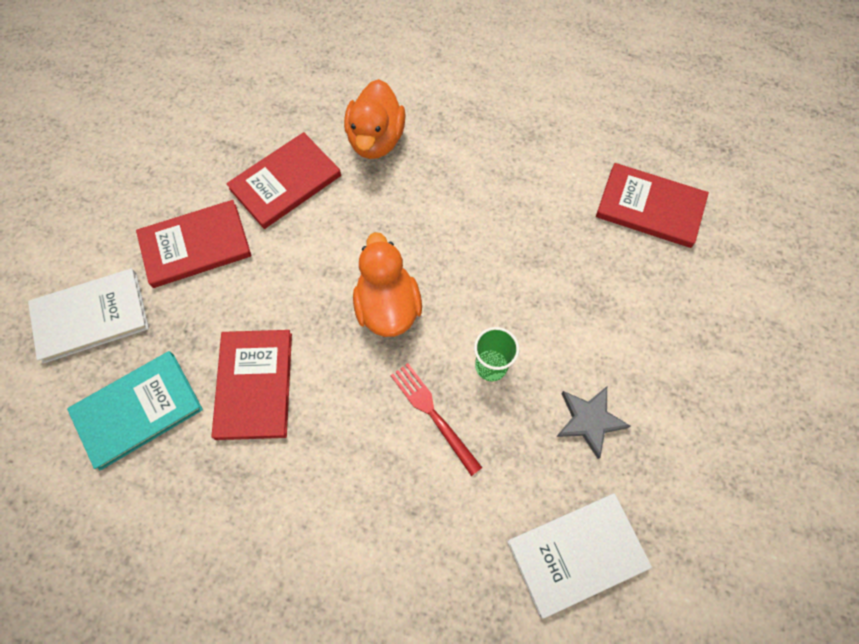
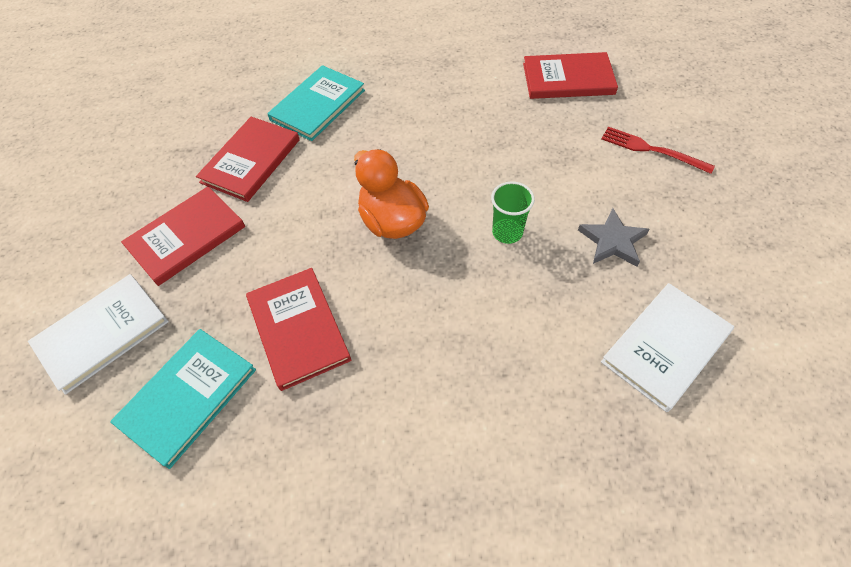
camera: 20 degrees left, 10 degrees down
orange duck [344,79,406,159] -> turquoise book [267,65,365,141]
red fork [390,363,483,476] -> red fork moved to [601,127,715,174]

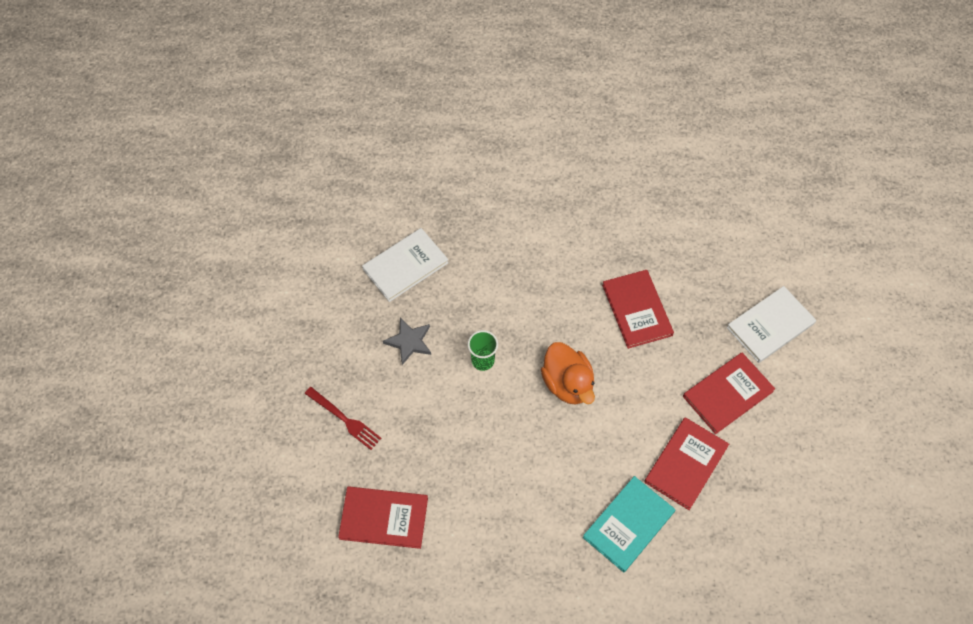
camera: 175 degrees left, 5 degrees up
turquoise book [110,329,256,469] -> none

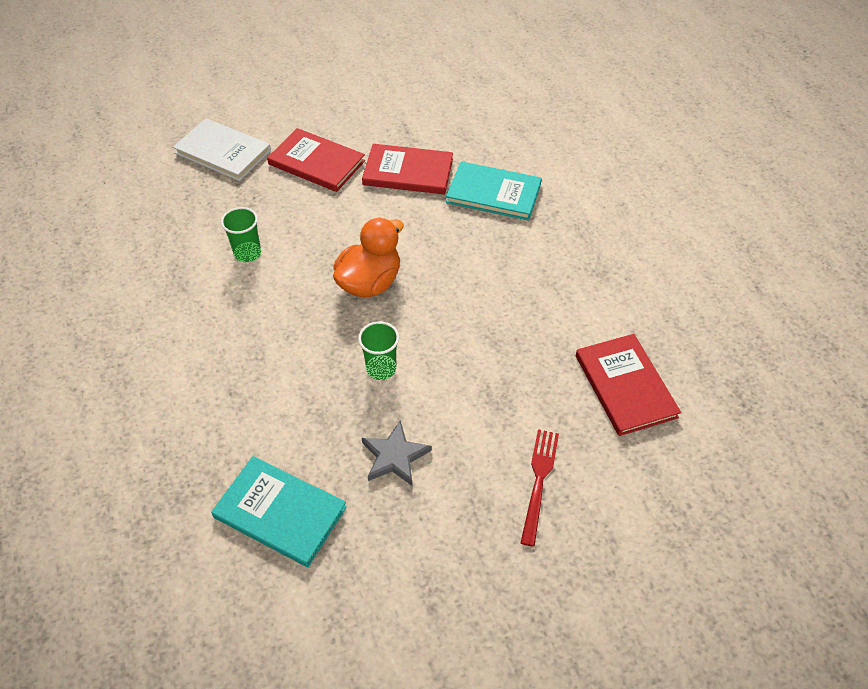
camera: 115 degrees left, 10 degrees down
white book [362,228,449,302] -> turquoise book [211,456,347,567]
red book [602,270,674,349] -> green cup [221,207,261,262]

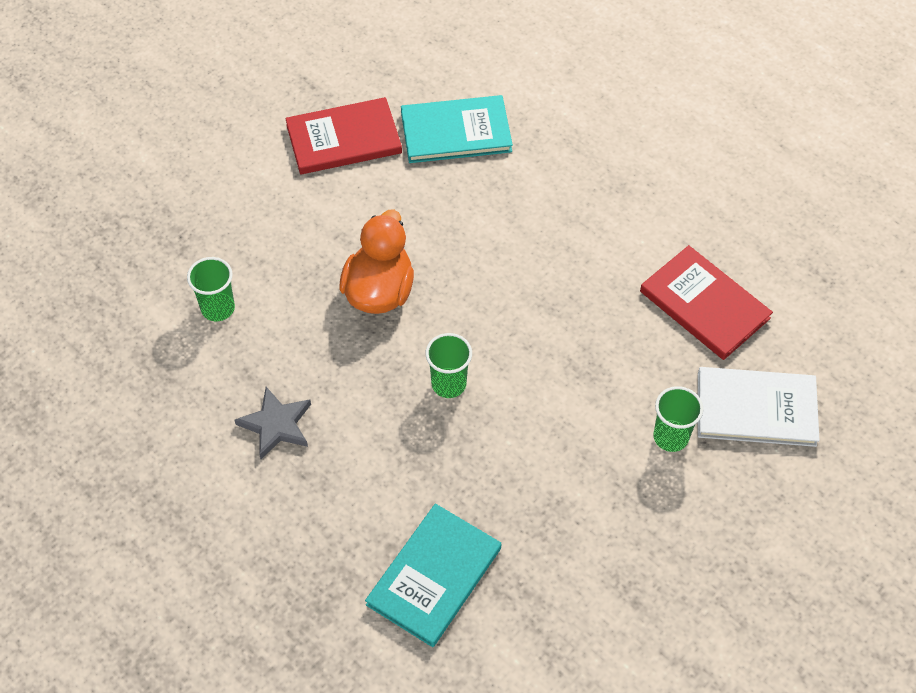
camera: 25 degrees left, 5 degrees up
white book [173,118,271,181] -> white book moved to [698,367,820,447]
turquoise book [211,456,347,567] -> turquoise book turned 60 degrees counterclockwise [365,504,501,647]
red book [267,128,365,192] -> none
grey star [362,420,432,486] -> grey star moved to [235,387,311,459]
red fork [521,429,559,547] -> green cup [653,386,703,452]

